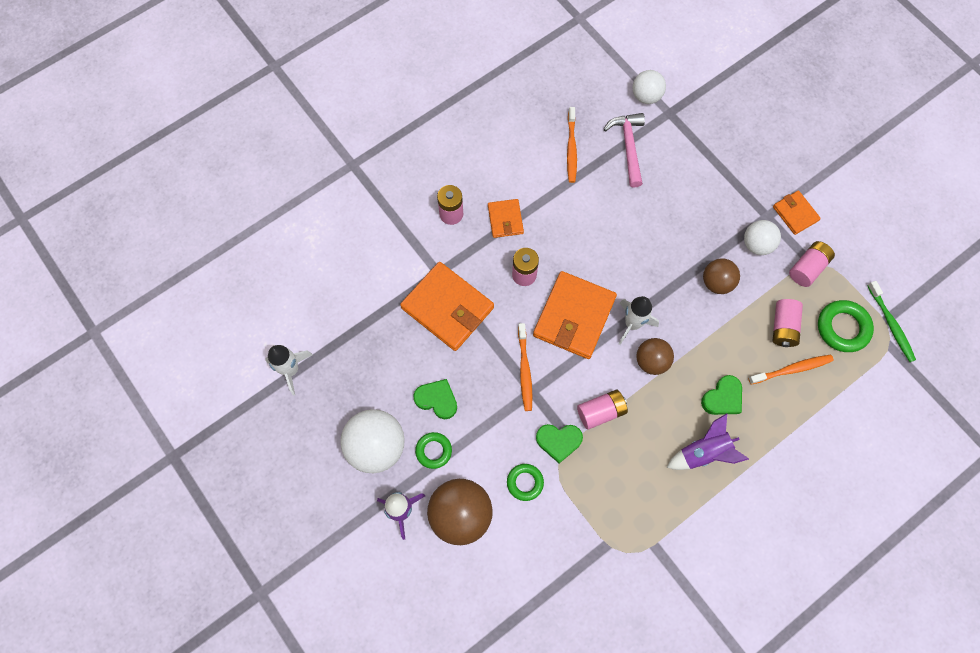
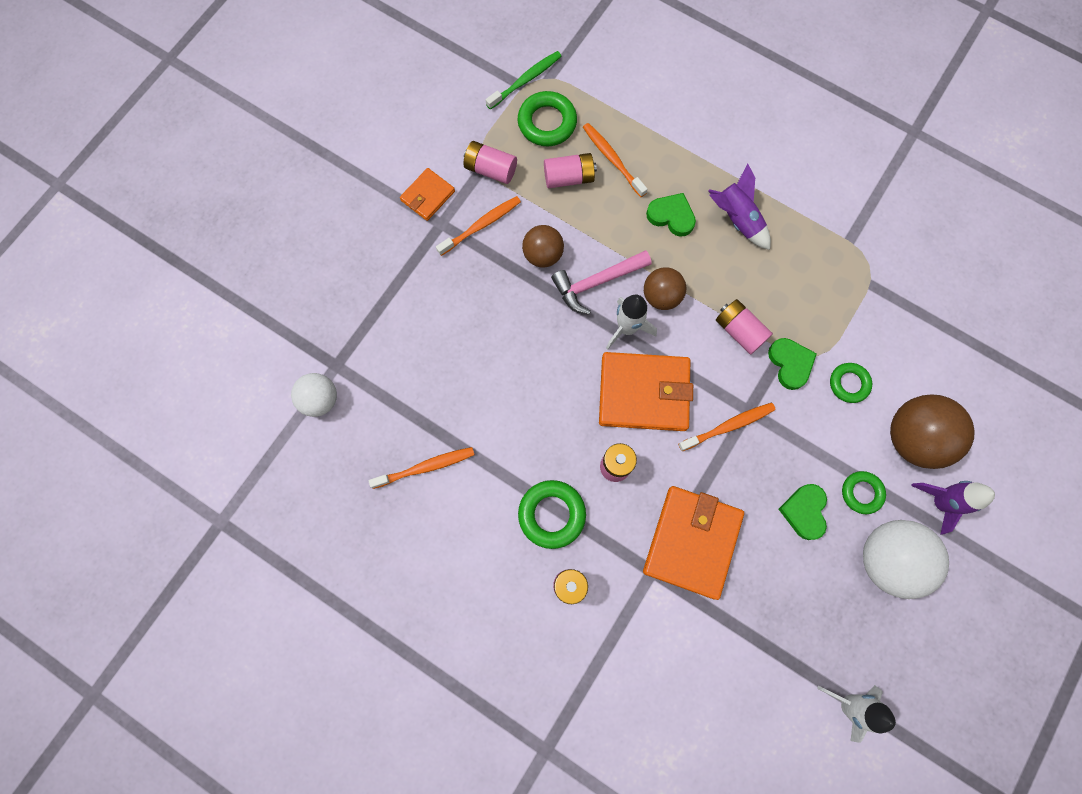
camera: 110 degrees left, 5 degrees up
orange wallet [488,199,524,238] -> green ring [518,480,586,549]
pink hammer [604,113,645,188] -> pink hammer moved to [551,250,651,315]
white ball [744,220,781,255] -> orange toothbrush [436,196,521,256]

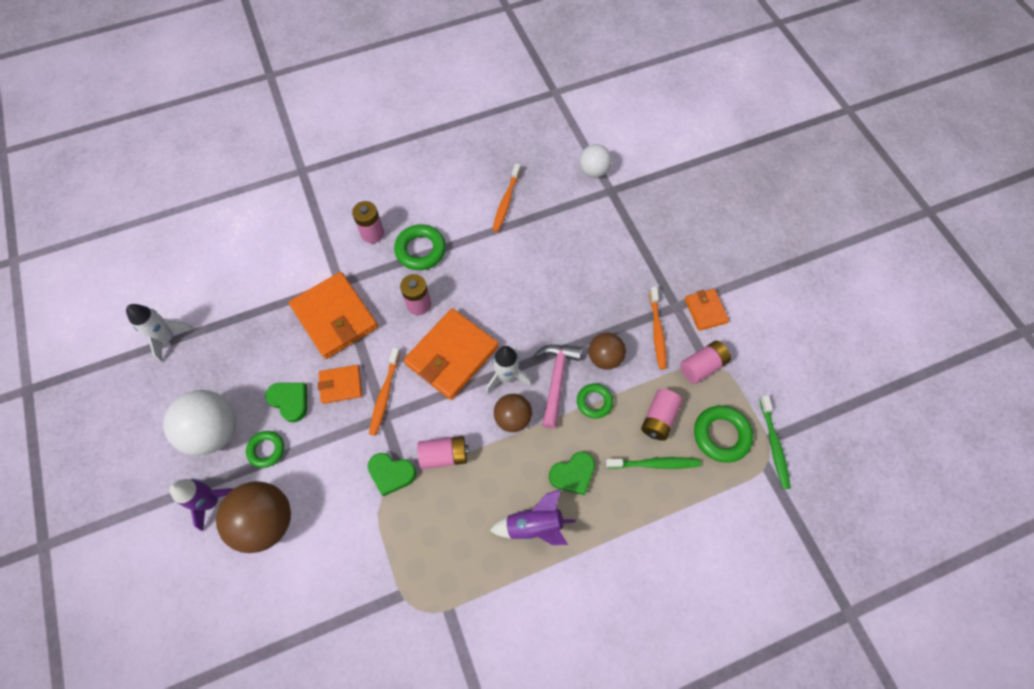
camera: 125 degrees right, 10 degrees down
orange toothbrush [583,123,647,197] -> green toothbrush [606,457,701,469]
green ring [830,363,872,403] -> green ring moved to [577,384,613,419]
none -> orange wallet [318,365,362,404]

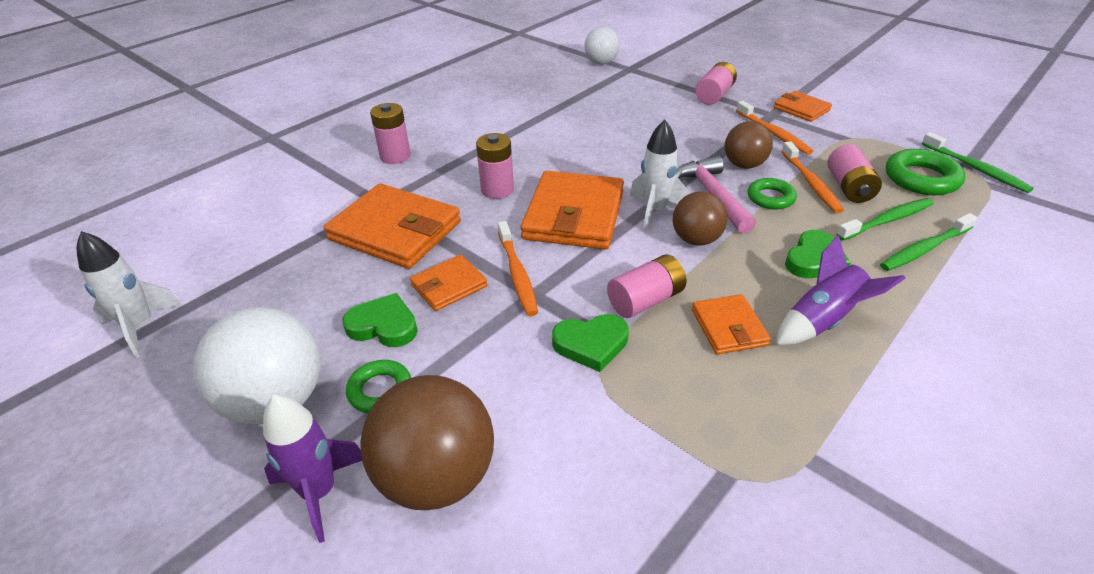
camera: 25 degrees left, 25 degrees down
green ring [394,224,446,270] -> none
orange toothbrush [492,163,521,232] -> orange toothbrush moved to [781,141,844,213]
pink battery [680,341,731,384] -> pink battery moved to [695,62,737,105]
none -> orange wallet [692,294,771,355]
none -> green toothbrush [880,213,977,271]

